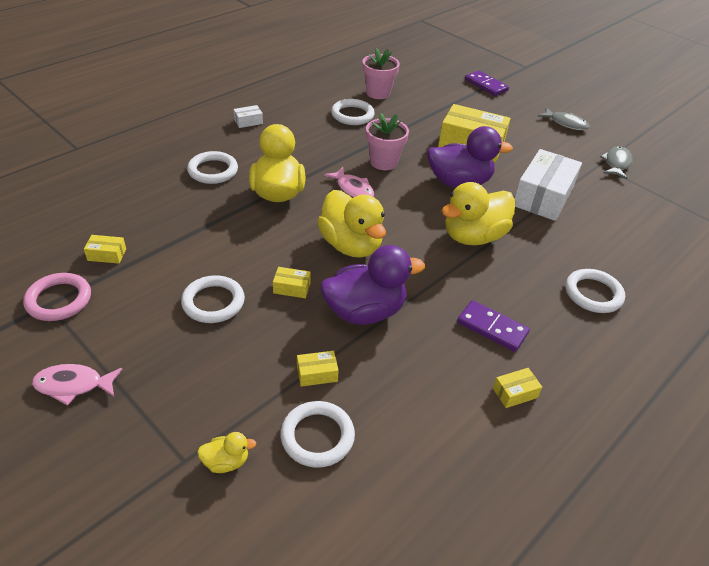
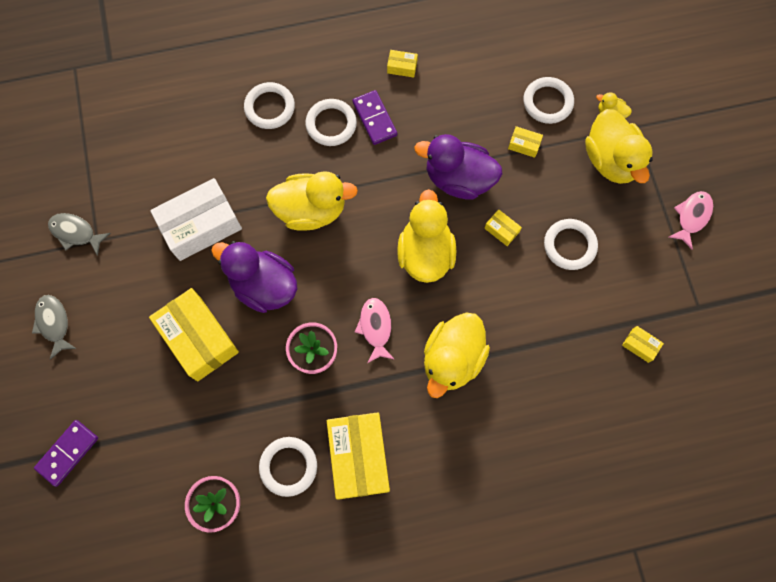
camera: 145 degrees left, 30 degrees up
pink ring [23,273,91,321] -> none
pink fish [32,364,122,406] -> pink fish turned 90 degrees counterclockwise [669,191,713,250]
white ring [187,151,238,184] -> white ring moved to [305,99,357,146]
white box [233,105,263,128] -> none
purple domino [465,70,509,96] -> purple domino turned 45 degrees clockwise [34,420,98,487]
grey fish [600,146,633,179] -> grey fish turned 60 degrees clockwise [48,213,111,256]
none -> yellow box [327,412,390,499]
none -> yellow duck [585,109,653,184]

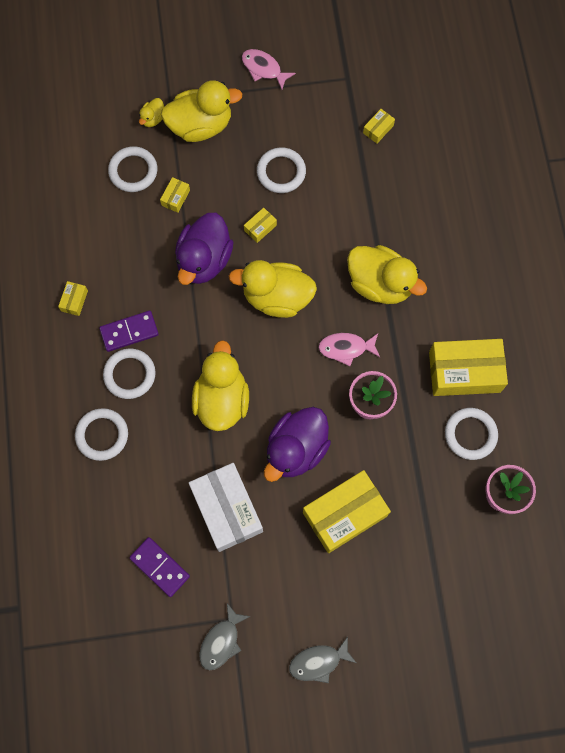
camera: 85 degrees left, 0 degrees up
purple domino [34,420,98,487] -> purple domino moved to [129,537,190,597]

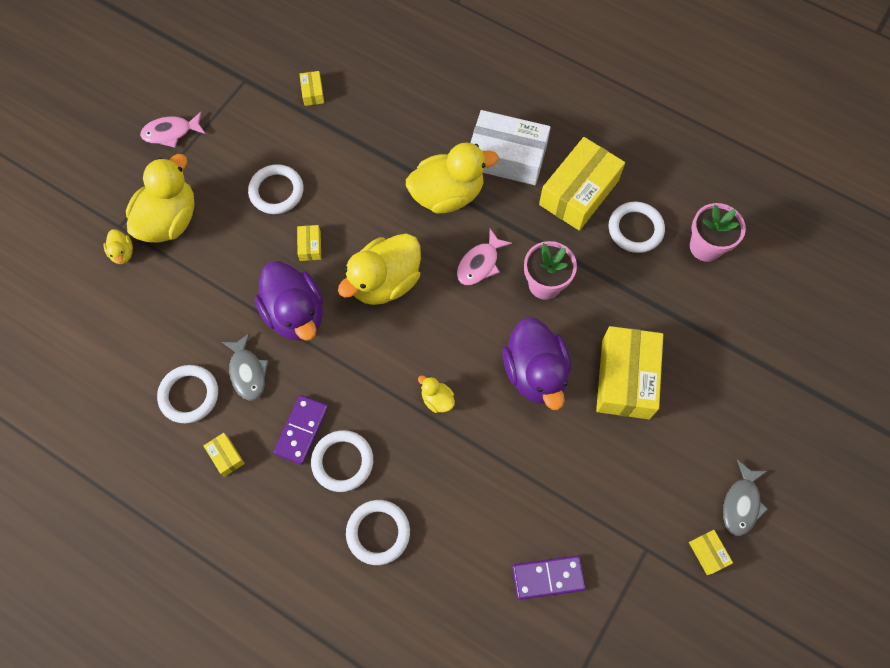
camera: 50 degrees left, 5 degrees down
white ring [108,146,157,192] -> white ring moved to [157,365,218,423]
yellow box [160,177,190,213] -> yellow box moved to [689,530,733,575]
white box [189,463,263,552] -> white box moved to [470,110,551,185]
yellow duck [192,340,249,431] -> yellow duck [418,375,455,413], size x0.45
grey fish [200,603,251,670] -> grey fish moved to [222,333,268,400]

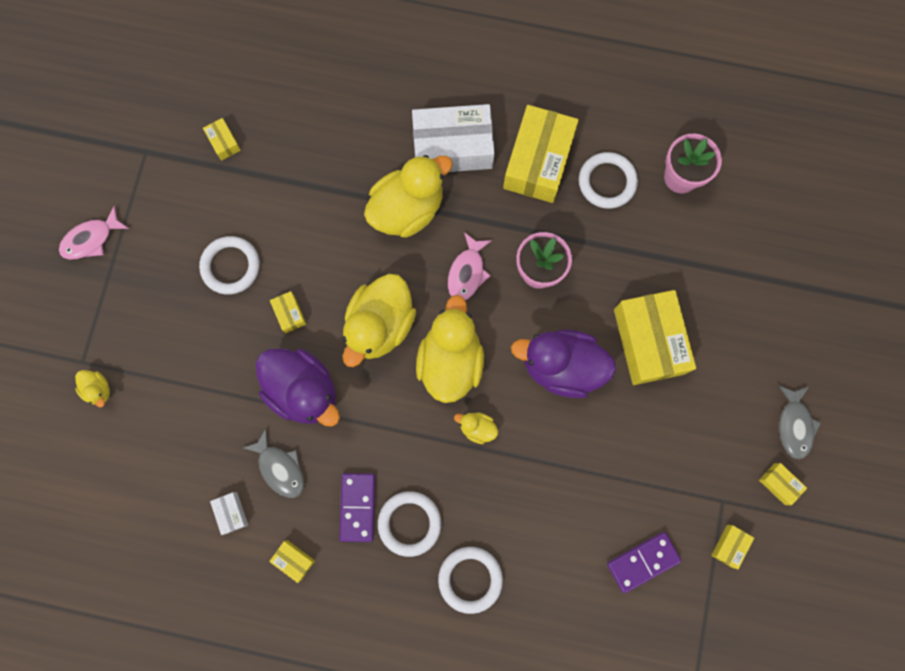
camera: 20 degrees left, 10 degrees up
yellow duck [126,154,195,242] -> yellow duck moved to [416,295,484,403]
white ring [157,365,218,423] -> white box [210,492,248,535]
purple duck [503,317,571,410] -> purple duck turned 135 degrees clockwise [511,330,616,398]
none -> yellow box [711,525,754,569]

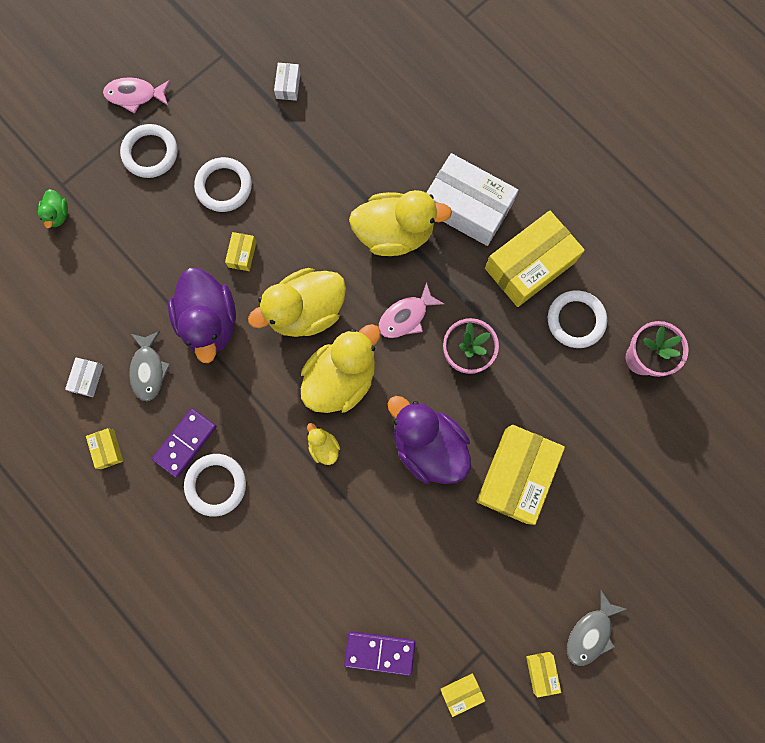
camera: 35 degrees right, 0 degrees up
yellow duck [75,370,110,407] -> green duck [38,189,68,228]
yellow box [203,118,241,161] -> white box [274,63,300,101]
white ring [438,547,503,614] -> white ring moved to [120,124,178,178]

